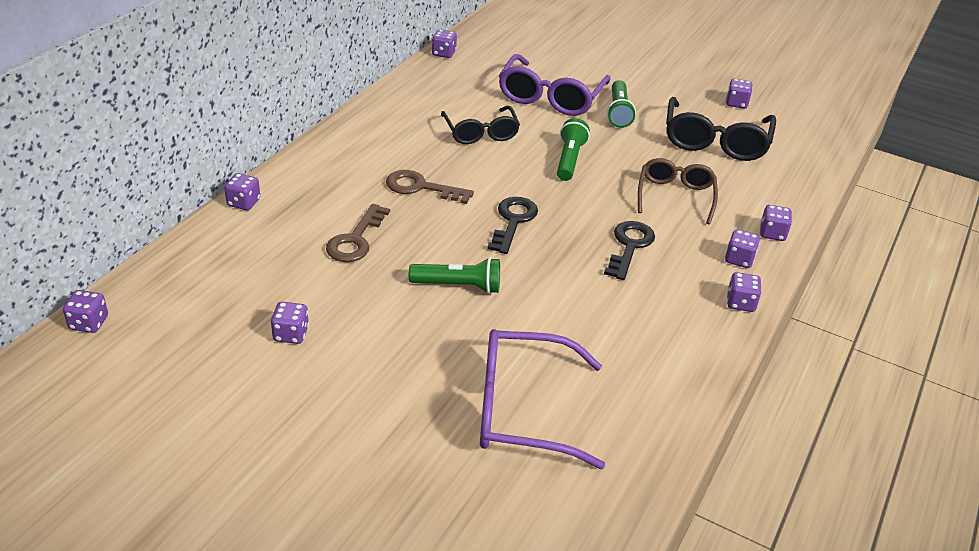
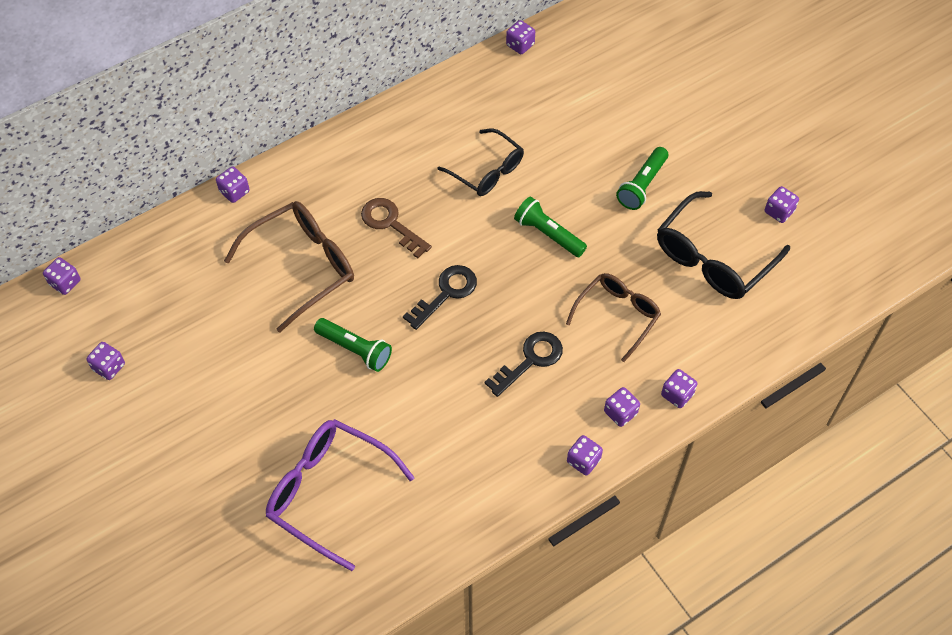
camera: 30 degrees right, 20 degrees up
purple dice [271,302,309,344] -> purple dice moved to [86,342,125,380]
brown key [326,204,390,262] -> brown glasses [224,201,354,332]
black glasses [441,106,520,144] -> black glasses turned 60 degrees counterclockwise [437,128,524,196]
purple glasses [499,54,611,116] -> none
green flashlight [557,118,590,181] -> green flashlight turned 90 degrees counterclockwise [514,196,587,257]

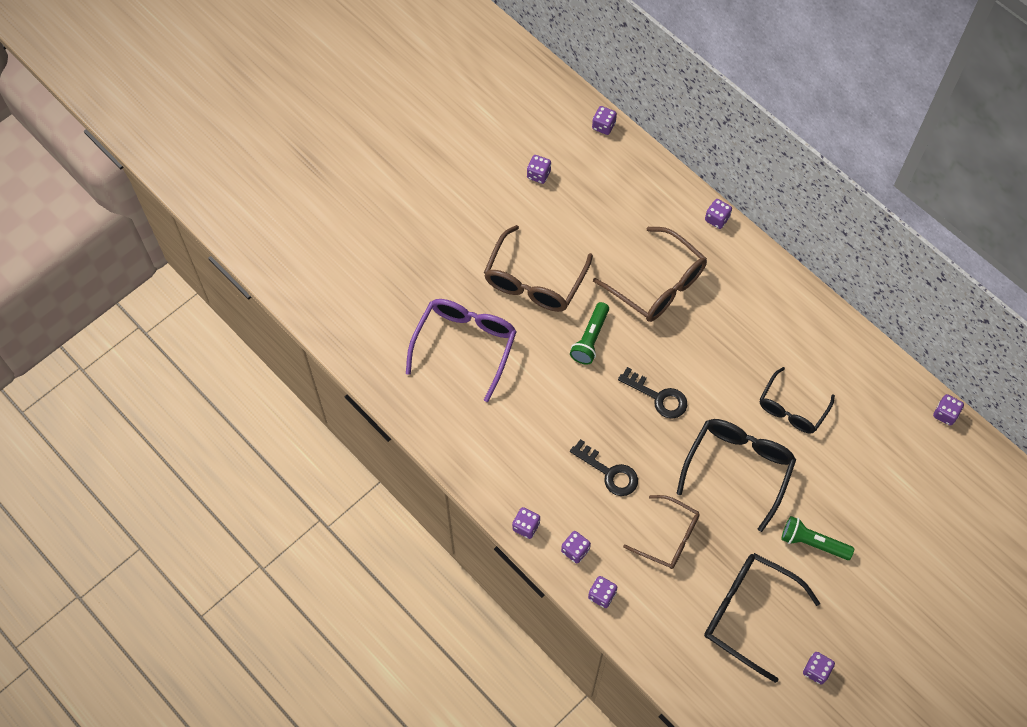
camera: 80 degrees right, 5 degrees up
brown key [361,198,432,258] -> none
green flashlight [514,196,587,257] -> black glasses [676,419,796,532]
none -> brown glasses [484,225,593,312]

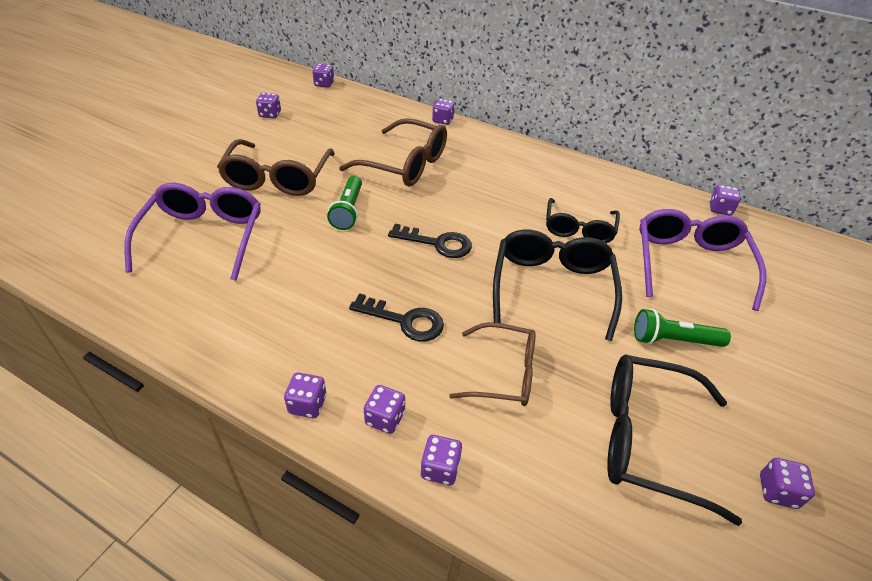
camera: 20 degrees left, 20 degrees down
none -> purple glasses [639,209,766,311]

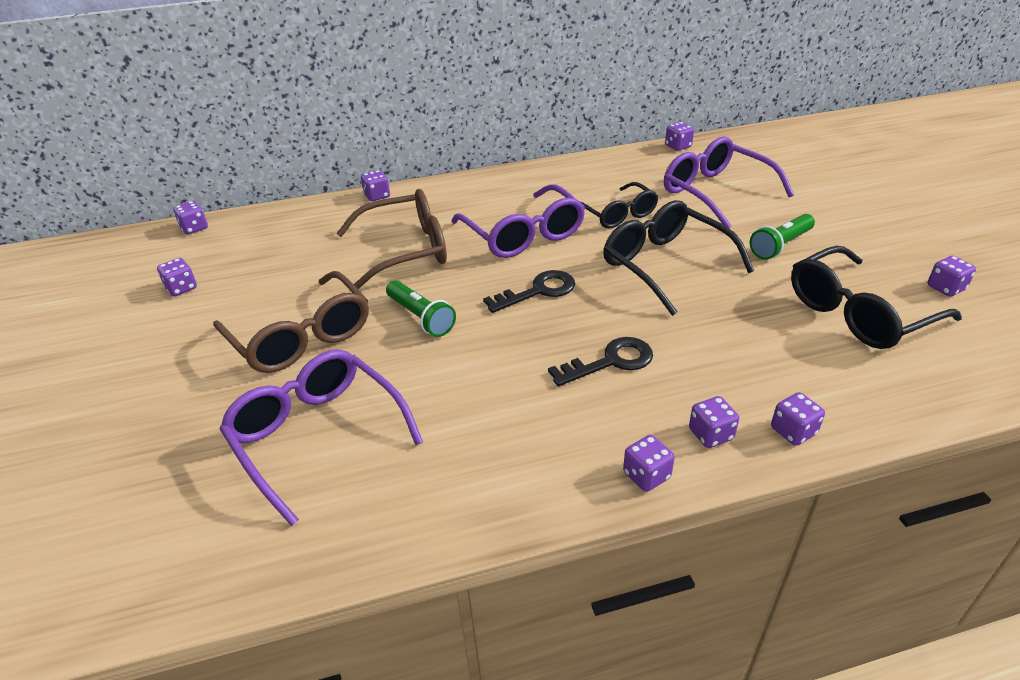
camera: 40 degrees left, 5 degrees down
brown glasses [449,322,536,406] -> none
none -> purple glasses [451,184,585,258]

